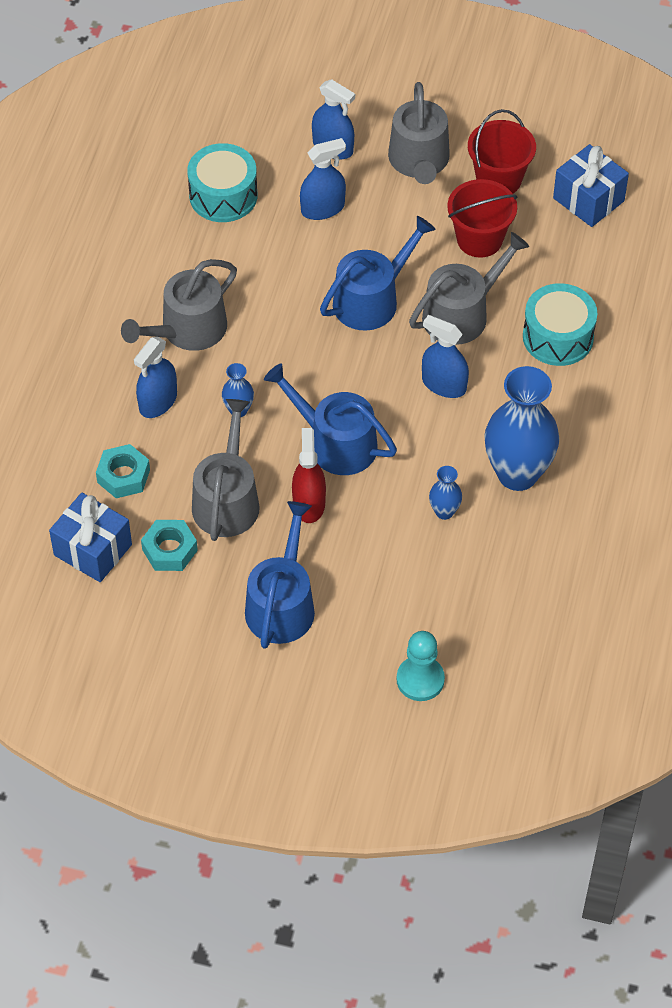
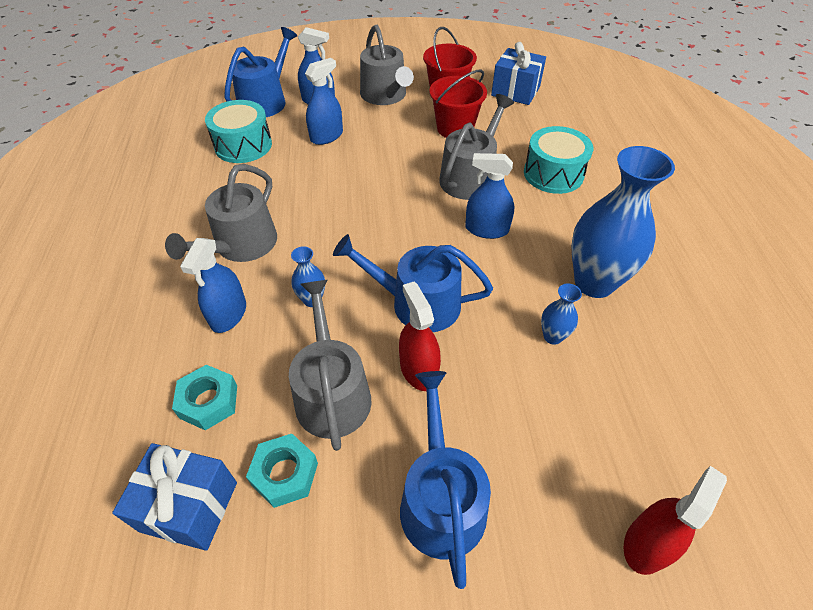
camera: 20 degrees left, 5 degrees down
blue watering can [320,216,436,331] -> blue watering can moved to [224,27,297,117]
turquoise pawn [397,631,445,701] -> red spray bottle [623,466,727,575]

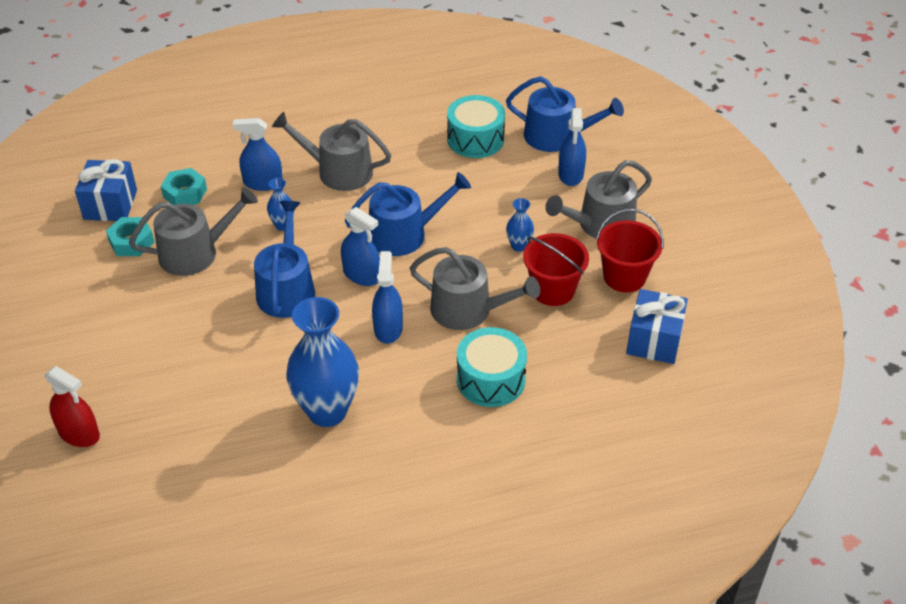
camera: 80 degrees right, 5 degrees down
blue spray bottle [305,58,343,145] -> blue spray bottle moved to [341,207,380,286]
red spray bottle [399,282,441,391] -> none
blue watering can [400,371,491,589] -> blue watering can moved to [345,172,471,256]
blue vase [541,284,582,345] -> blue vase moved to [506,198,534,252]

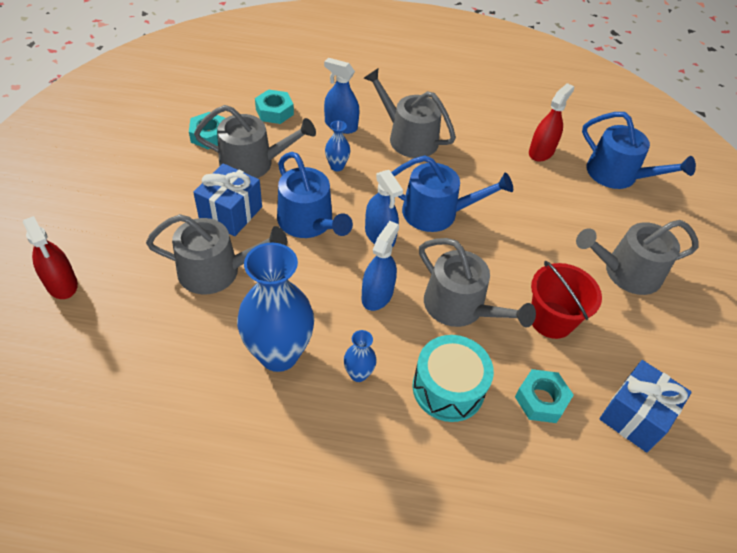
camera: 20 degrees right, 5 degrees up
blue gift [75,159,137,221] -> blue gift moved to [193,163,262,236]
blue watering can [254,201,315,318] -> blue watering can turned 120 degrees clockwise [277,152,353,238]
turquoise drum [447,95,505,158] -> red spray bottle [529,83,574,162]
blue vase [506,198,534,252] -> blue vase moved to [344,330,377,382]
blue spray bottle [558,108,586,186] -> none
red bucket [596,209,664,292] -> none
none -> grey watering can [146,214,287,294]
none -> turquoise nut [515,369,574,423]

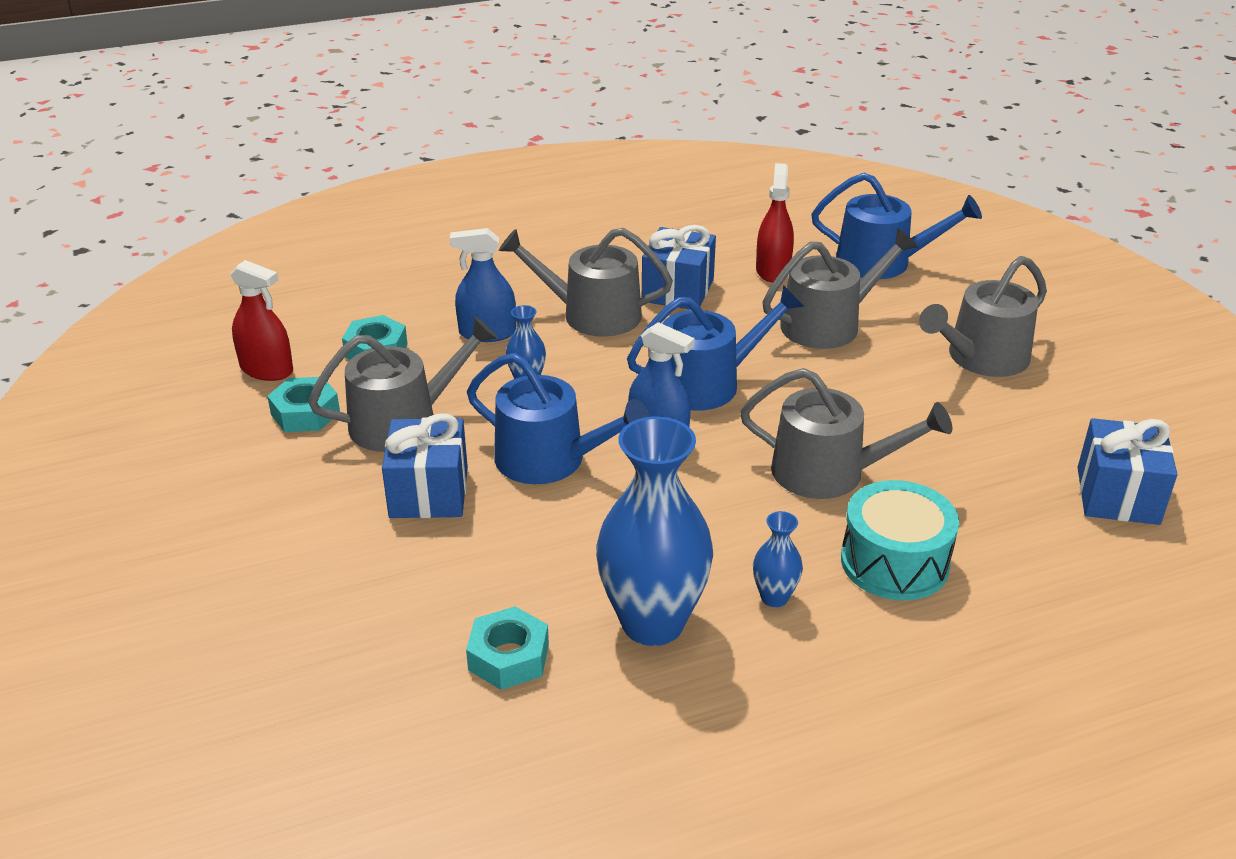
camera: 25 degrees left, 15 degrees down
red spray bottle [23,216,78,299] -> red spray bottle moved to [230,260,293,381]
grey watering can [146,214,287,294] -> grey watering can moved to [762,228,918,349]
blue spray bottle [361,221,399,311] -> none
turquoise nut [515,369,574,423] -> turquoise nut moved to [466,606,549,690]
red bucket [531,261,602,339] -> none
none -> blue gift [642,225,716,310]

